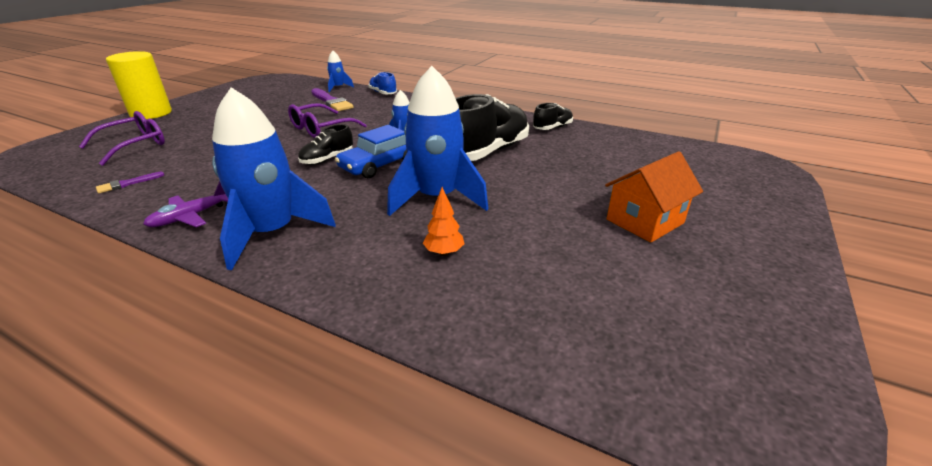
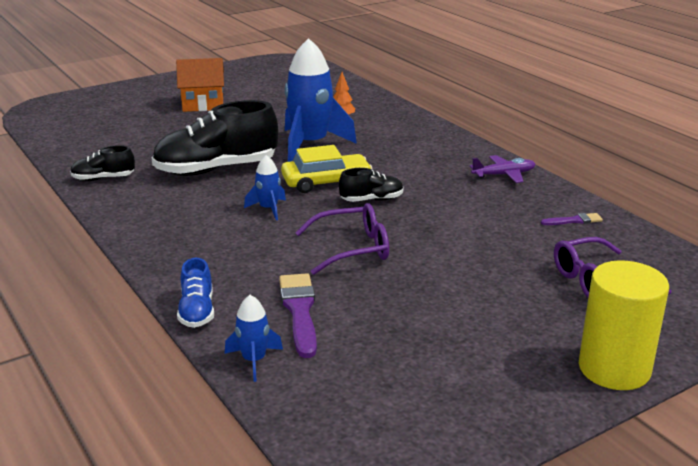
camera: 150 degrees left, 5 degrees down
blue rocket [212,87,336,271] -> none
blue car [335,125,407,178] -> yellow car [281,145,373,193]

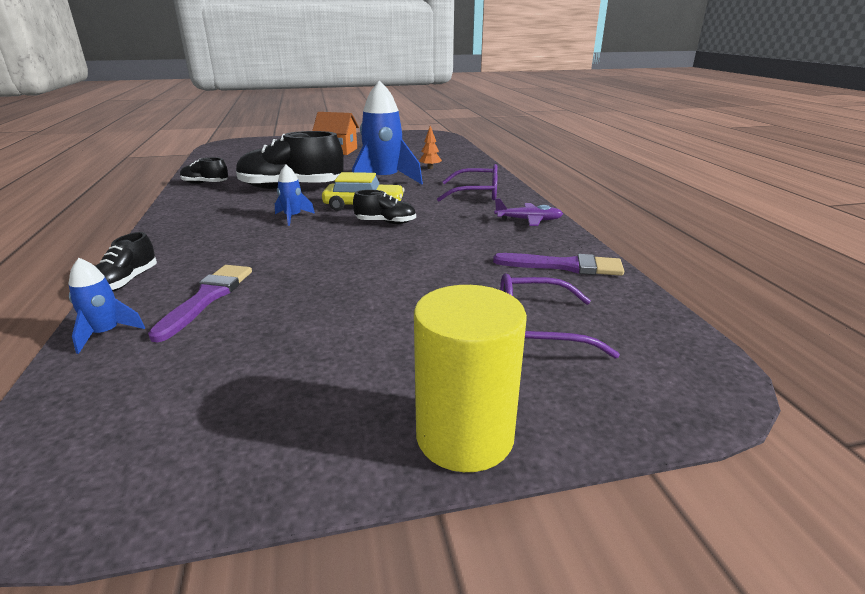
camera: 20 degrees right, 0 degrees up
blue shoe [177,258,214,328] -> black shoe [95,232,157,291]
purple glasses [295,203,389,275] -> purple glasses moved to [437,164,498,202]
purple brush [541,213,603,225] -> purple brush [493,253,624,276], size x1.88

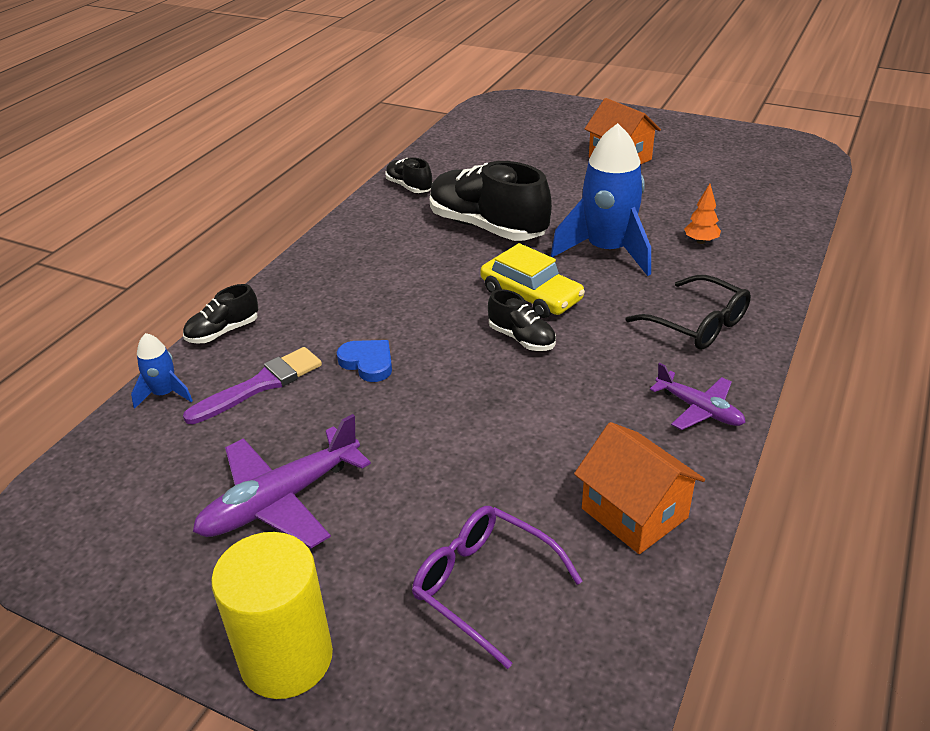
camera: 40 degrees right, 10 degrees up
blue rocket [275,165,315,226] -> none
purple glasses [437,164,498,202] -> black glasses [626,275,751,350]
purple brush [493,253,624,276] -> orange house [574,422,705,554]
none -> purple plane [193,414,371,548]
none -> blue heart [337,340,392,382]

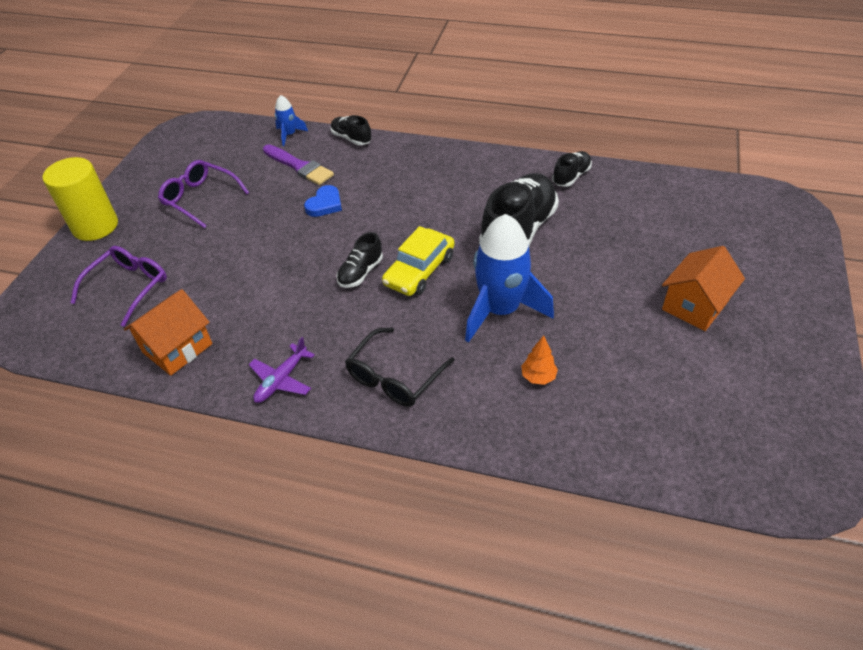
camera: 80 degrees right, 10 degrees up
purple plane [193,414,371,548] -> purple glasses [158,160,249,228]

